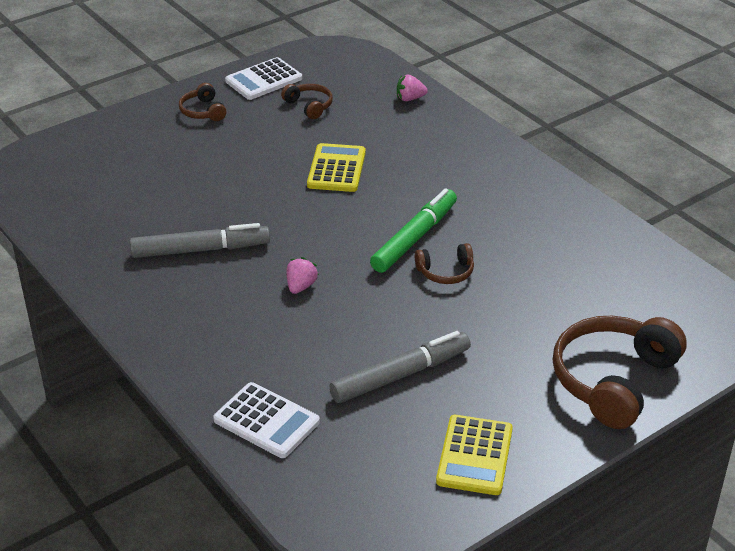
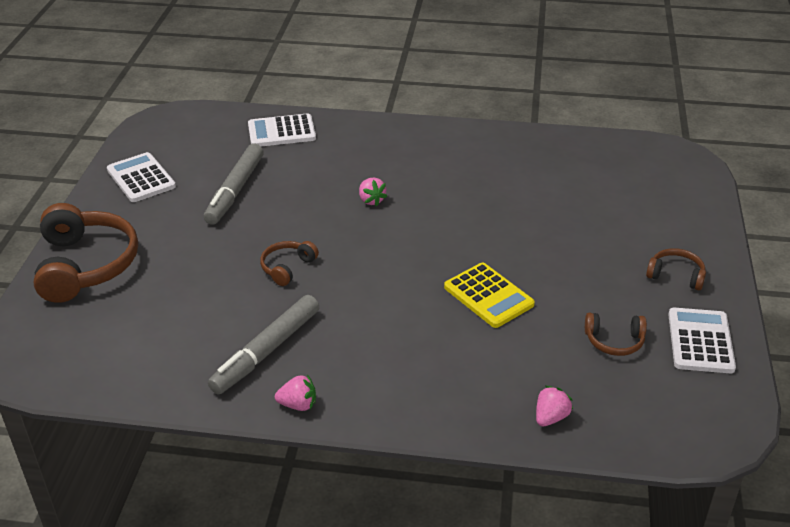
camera: 135 degrees right, 0 degrees up
grey marker [130,223,270,258] -> grey marker moved to [208,295,319,394]
green marker [370,188,457,273] -> none
yellow calculator [436,415,513,495] -> white calculator [107,152,176,202]
none -> pink strawberry [275,374,316,411]

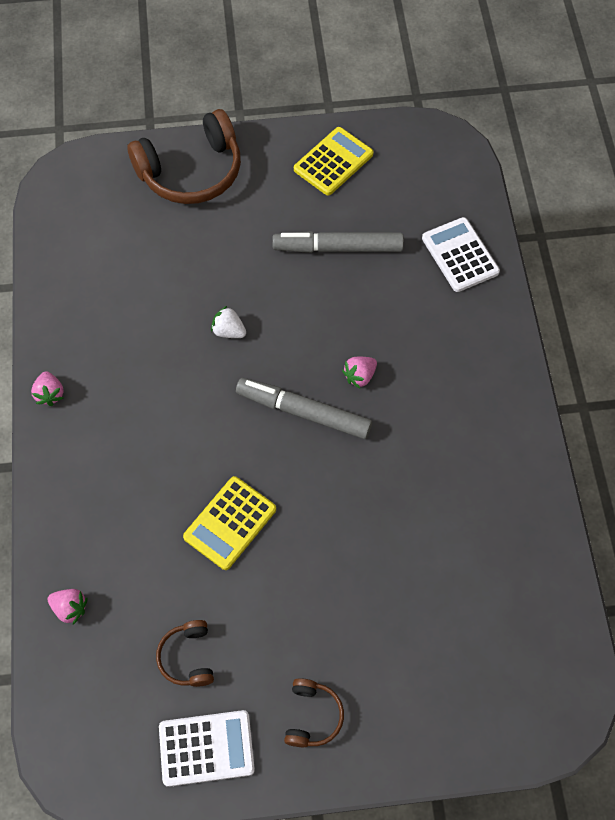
camera: 75 degrees right, 25 degrees up
white calculator [107,152,176,202] -> yellow calculator [294,127,374,196]
grey marker [208,295,319,394] -> grey marker moved to [236,378,372,439]
brown headphones [260,241,319,286] -> white strawberry [211,306,246,338]

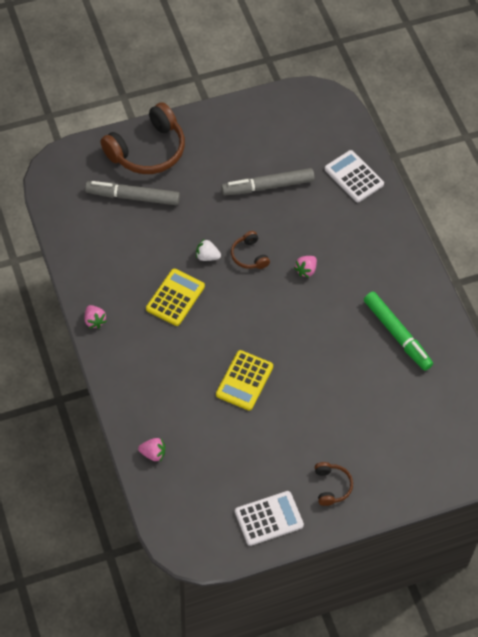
camera: 15 degrees left, 5 degrees down
brown headphones [156,620,214,687] -> brown headphones moved to [231,231,270,269]
grey marker [236,378,372,439] -> grey marker moved to [85,181,180,205]
yellow calculator [294,127,374,196] -> yellow calculator moved to [146,269,205,326]
none -> green marker [364,292,433,371]

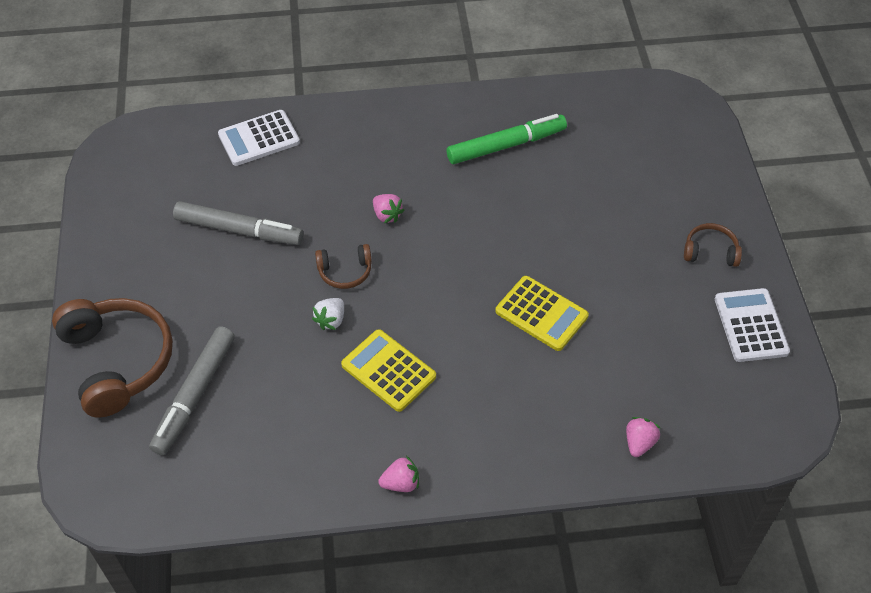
camera: 75 degrees left, 5 degrees down
grey marker [221,168,314,195] -> grey marker turned 75 degrees counterclockwise [173,201,303,245]

